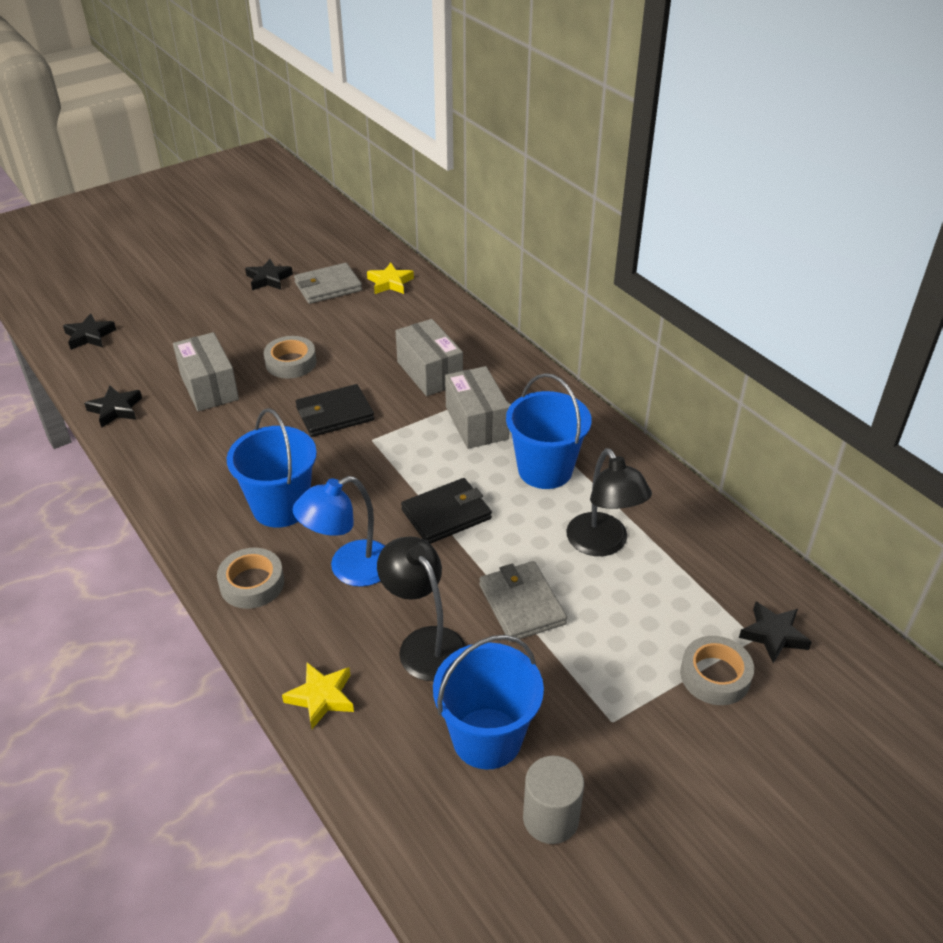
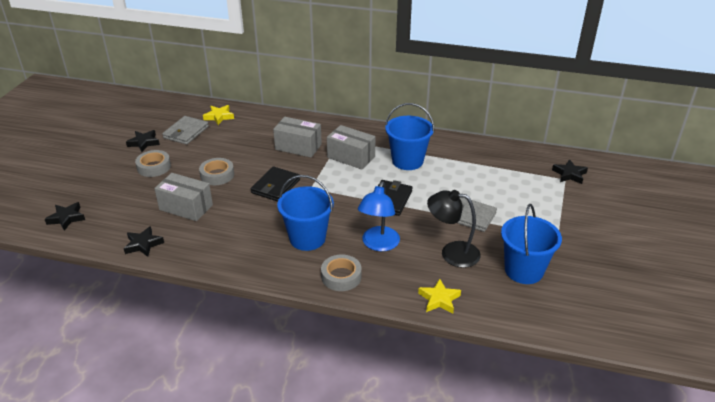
camera: 40 degrees left, 5 degrees down
grey cylinder [523,756,584,844] -> none
black lamp [566,448,652,556] -> none
grey tape [680,636,754,705] -> grey tape moved to [135,150,171,177]

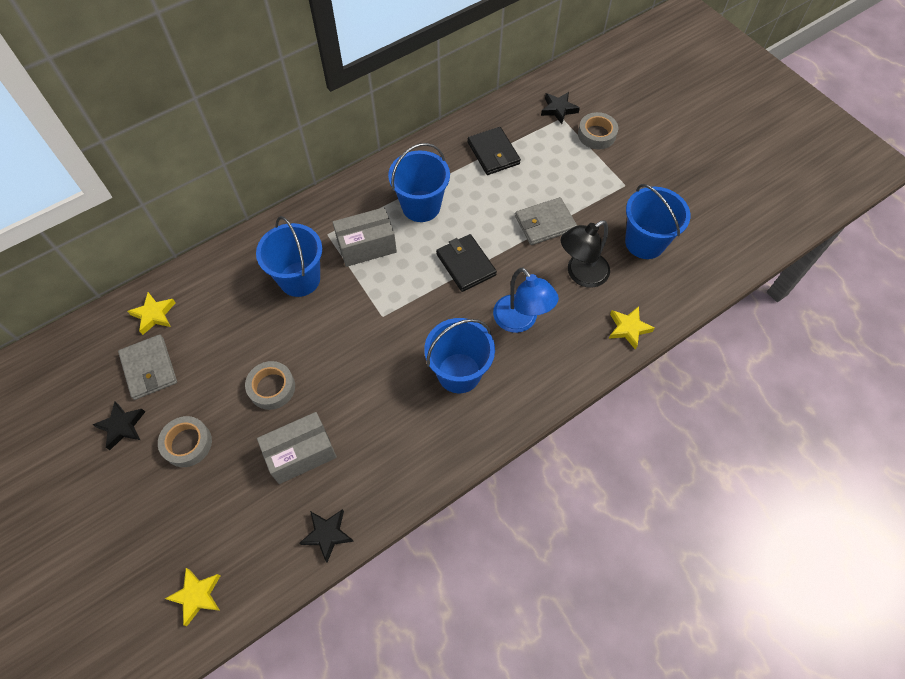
camera: 50 degrees left, 25 degrees up
black star [45,202,85,231] -> yellow star [165,568,221,626]
black wallet [251,167,300,202] -> black wallet moved to [467,127,521,175]
grey box [273,117,322,158] -> blue bucket [256,216,322,297]
grey tape [321,255,361,291] -> grey tape moved to [578,112,618,149]

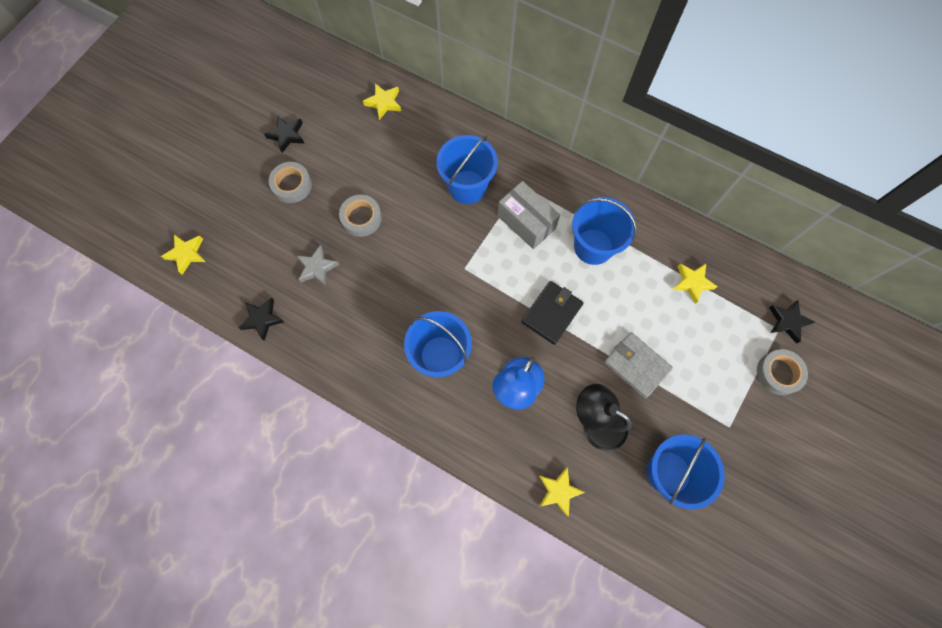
camera: 65 degrees right, 10 degrees up
grey wallet [118,334,177,400] -> none
grey box [257,412,337,484] -> grey star [297,245,339,286]
black wallet [467,127,521,175] -> yellow star [672,263,718,304]

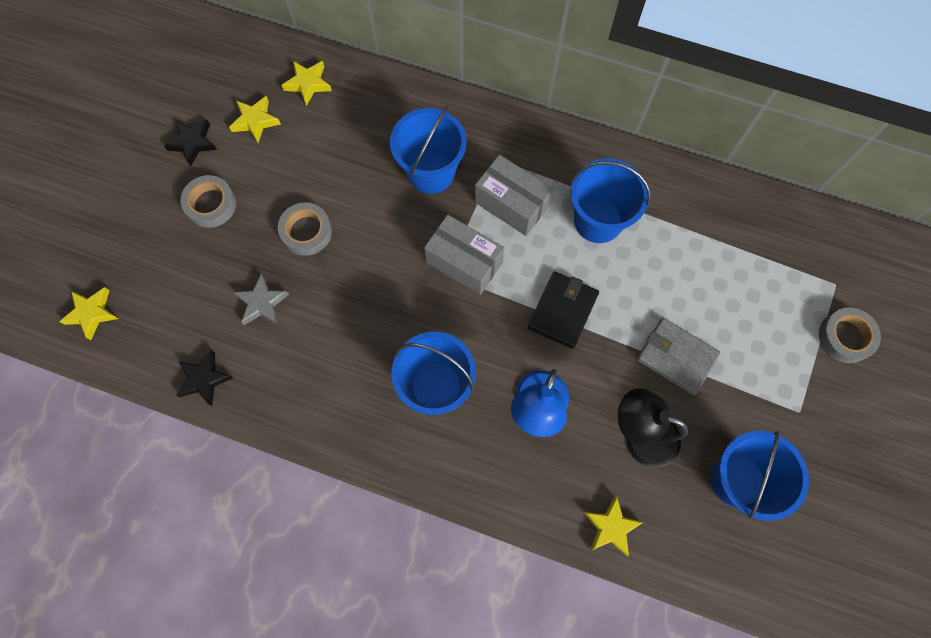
camera: 10 degrees left, 0 degrees up
yellow star [672,263,718,304] -> yellow star moved to [229,96,281,143]
black star [769,300,815,344] -> none
none -> grey box [424,214,504,295]

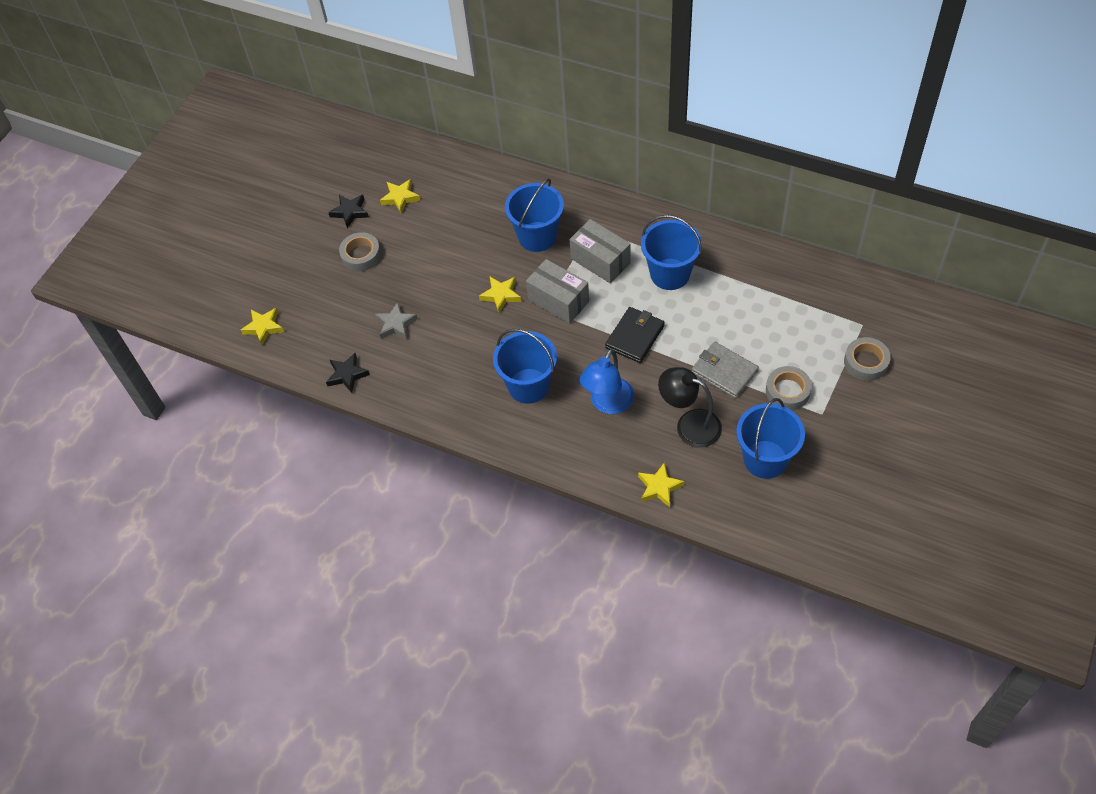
camera: 10 degrees right, 15 degrees down
grey tape [278,202,332,256] -> grey tape moved to [766,366,812,410]
yellow star [281,61,332,106] -> yellow star moved to [479,277,521,313]

